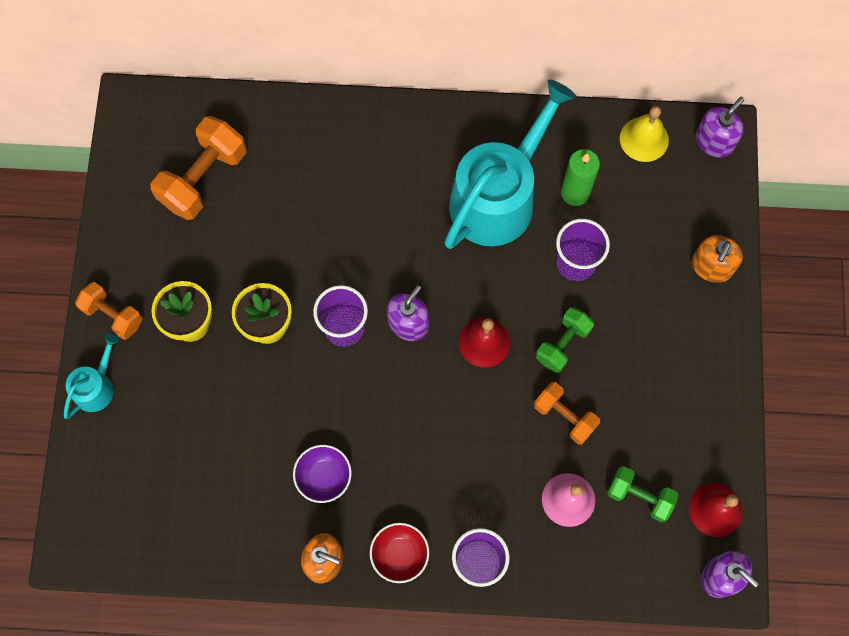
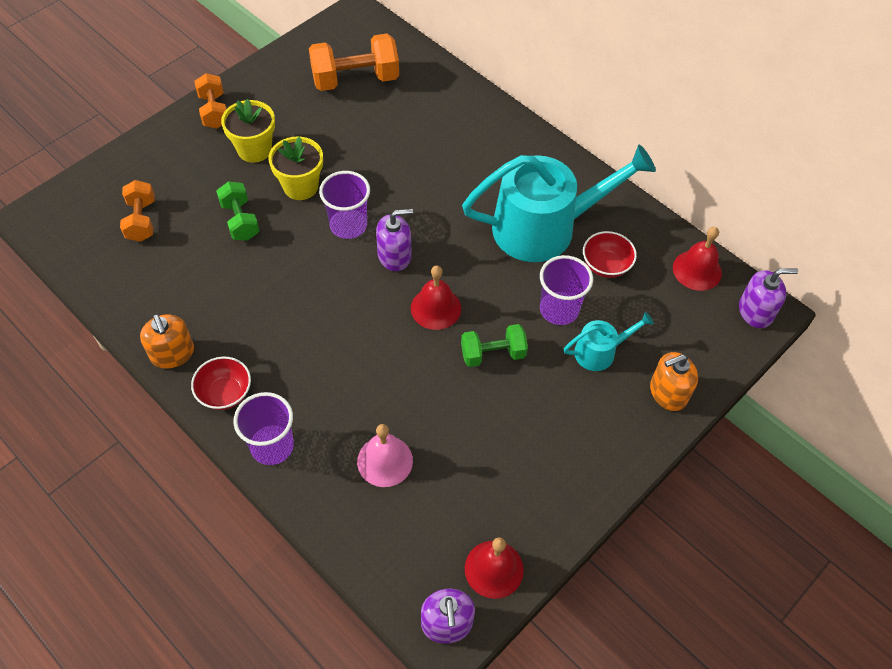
camera: 40 degrees right, 15 degrees down
turquoise watering can [64,334,119,419] -> turquoise watering can moved to [563,312,654,371]
purple bowl [293,445,352,503] -> none
orange dumbbell [534,382,600,444] -> orange dumbbell moved to [120,180,155,242]
green candle [561,149,600,206] -> red bowl [583,231,637,278]
green dumbbell [607,466,679,522] -> green dumbbell moved to [216,182,259,241]
yellow bell [620,106,669,162] -> red bell [673,227,722,291]

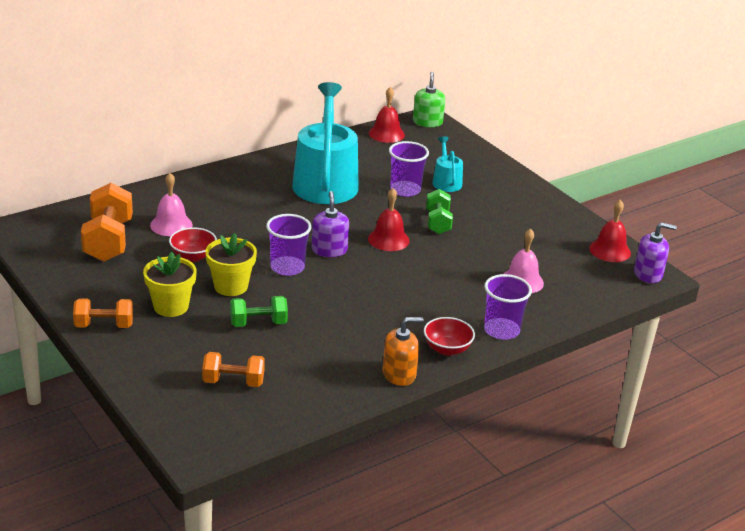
camera: 80 degrees left, 25 degrees down
red bowl [583,231,637,278] -> red bowl moved to [169,227,217,262]
orange soap dispenser [650,352,698,411] -> none
purple soap dispenser [739,268,798,328] -> green soap dispenser [413,72,445,127]
none -> pink bell [150,173,193,236]

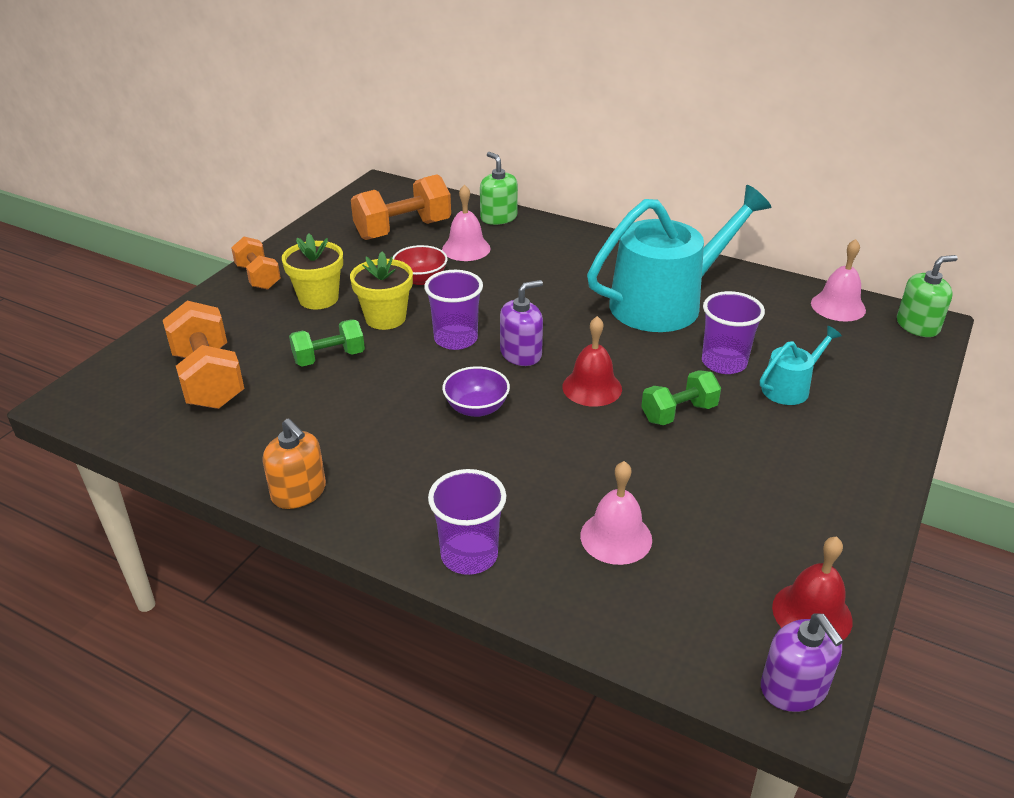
camera: 65 degrees right, 5 degrees up
orange dumbbell [202,352,265,387] -> orange dumbbell [163,301,245,409], size x1.63
green dumbbell [230,296,288,327] -> green dumbbell turned 75 degrees counterclockwise [289,319,365,367]
red bell [369,87,405,143] -> pink bell [811,239,866,322]
red bowl [424,317,475,356] -> none
none -> purple bowl [442,366,510,417]
none -> green soap dispenser [480,152,518,225]

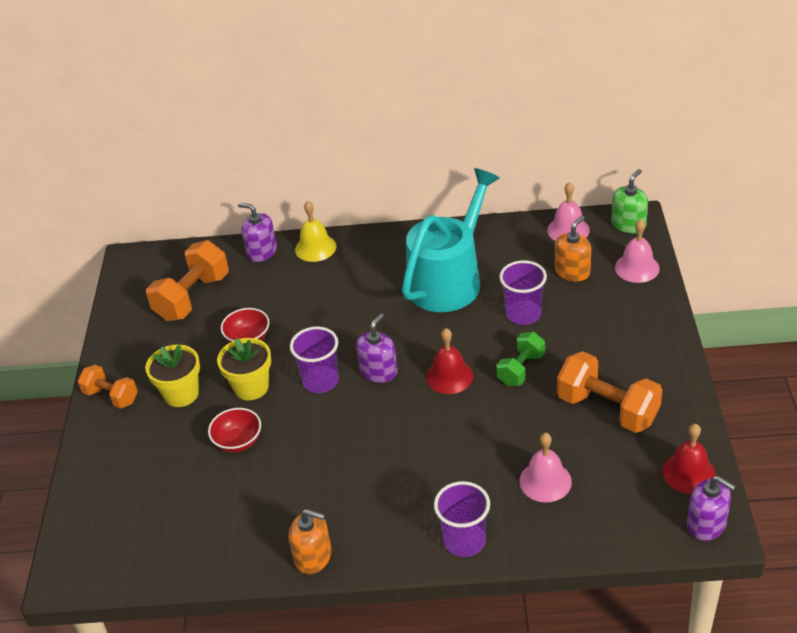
camera: 25 degrees left, 5 degrees up
orange dumbbell [163,301,245,409] -> orange dumbbell moved to [557,351,662,433]
green dumbbell [289,319,365,367] -> red bowl [208,408,261,453]
pink bell [442,185,491,261] -> pink bell moved to [615,219,660,283]
purple bowl [442,366,510,417] -> none
green soap dispenser [480,152,518,225] -> purple soap dispenser [238,203,277,262]
turquoise watering can [760,326,842,405] -> none
none -> yellow bell [295,201,336,262]
none -> orange soap dispenser [555,216,591,282]

